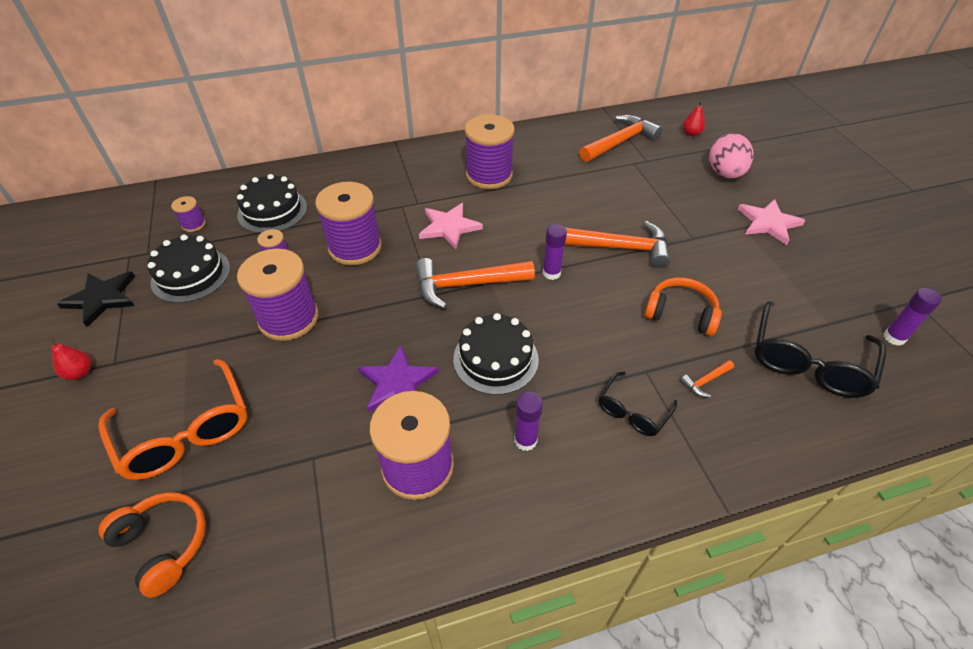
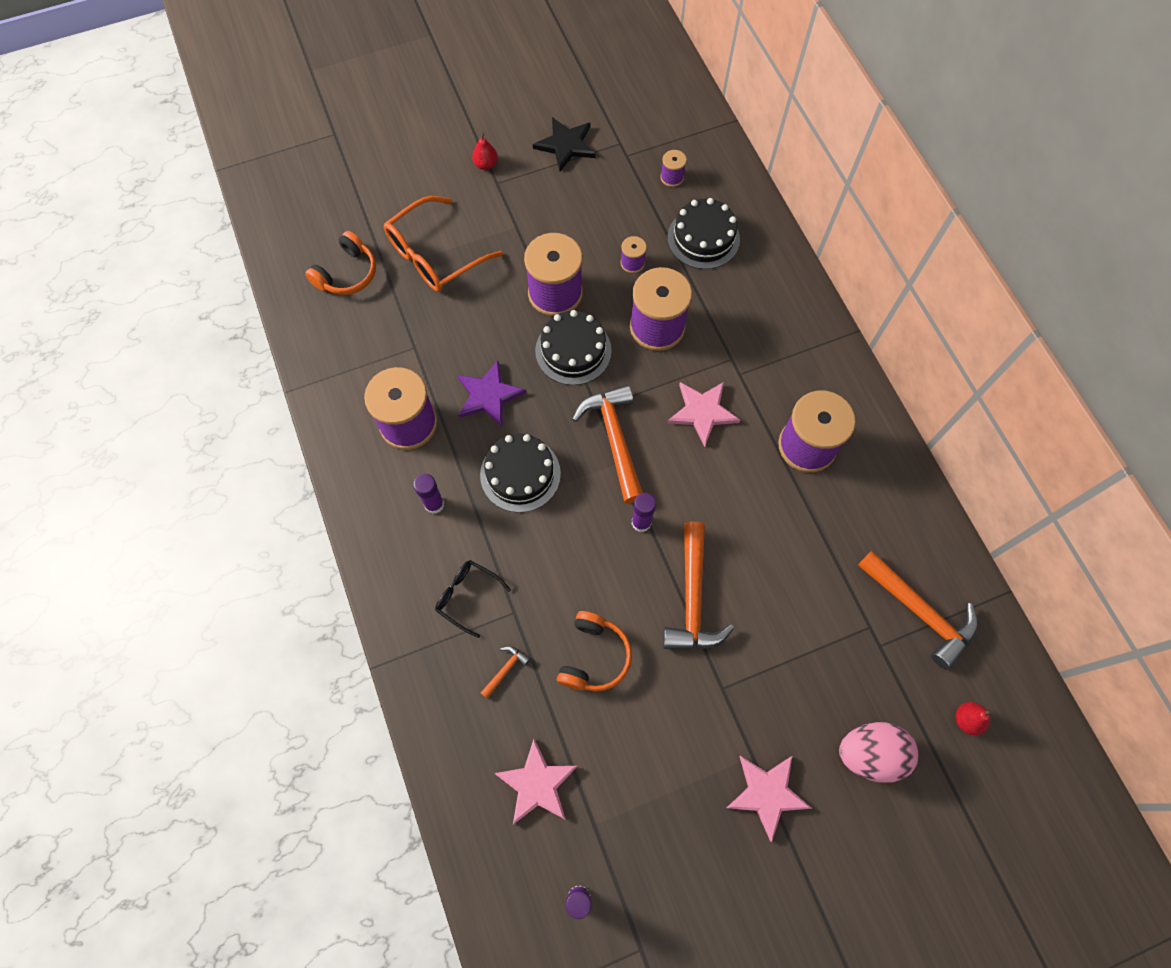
camera: 85 degrees right, 20 degrees up
black cake [148,235,230,303] -> black cake moved to [535,310,612,385]
orange hammer [680,360,734,397] -> orange hammer turned 75 degrees clockwise [481,646,530,699]
black glasses [755,301,886,398] -> pink star [494,739,578,825]

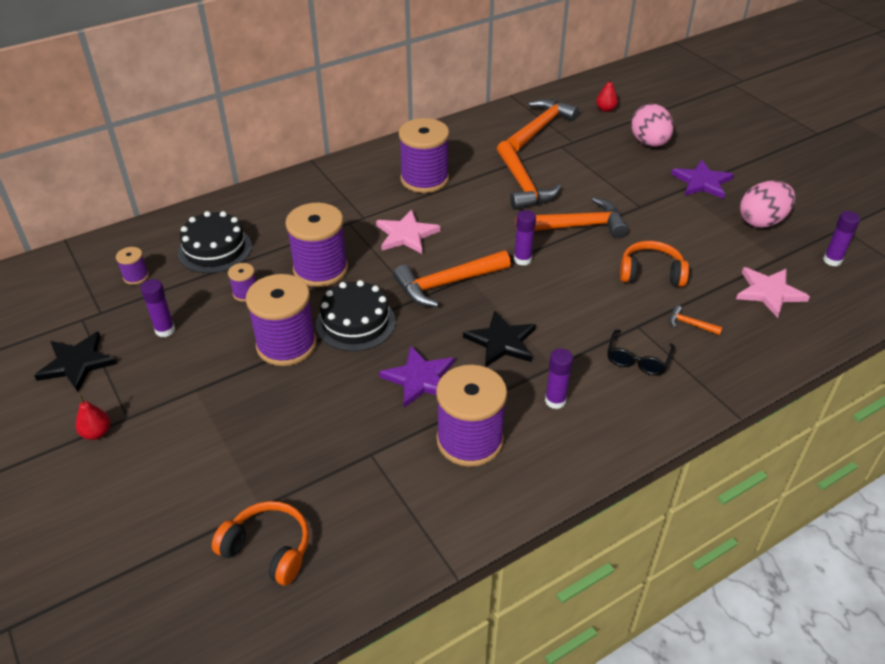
camera: 100 degrees left, 25 degrees down
orange glasses [384,196,503,292] -> none
black cake [480,434,561,513] -> black star [463,310,536,367]
pink star [727,756,812,842] -> purple star [671,160,734,199]
none -> purple glue stick [141,279,175,337]
none -> orange hammer [497,141,561,210]
none -> pink egg [740,180,795,228]

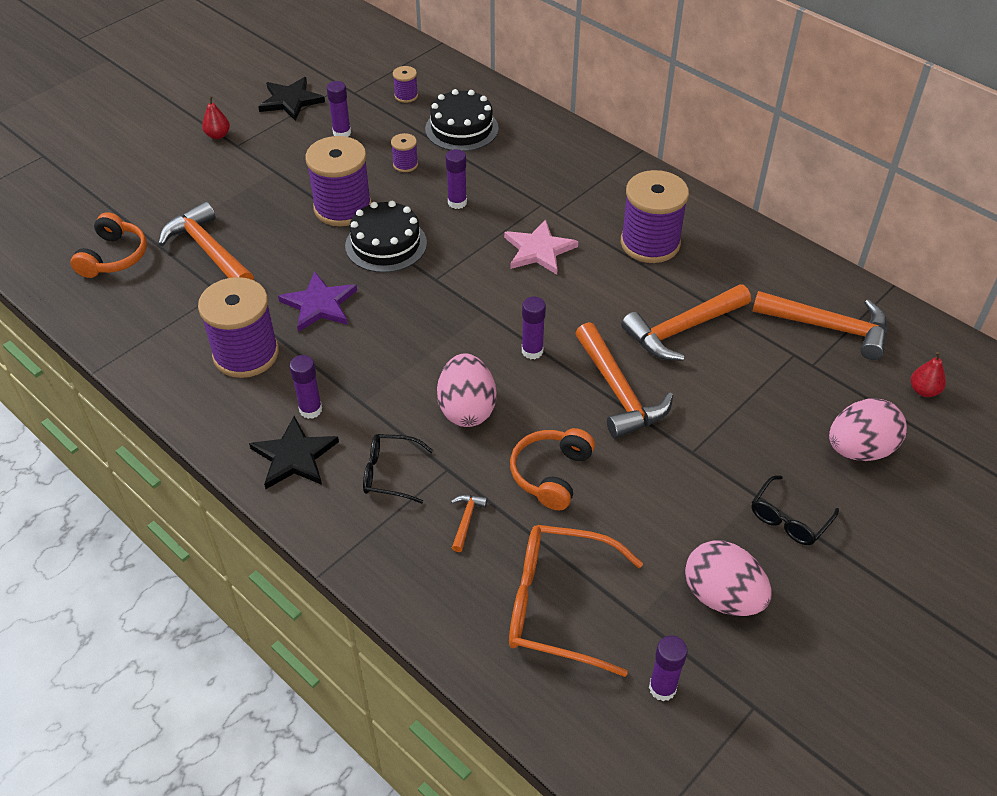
camera: 75 degrees right, 5 degrees up
purple spool [286,203,348,287] -> purple glue stick [446,149,467,209]
orange hammer [393,250,511,307] -> orange hammer moved to [158,202,254,280]
black star [463,310,536,367] -> black star moved to [249,416,339,489]
orange headphones [620,241,689,287] -> orange headphones turned 150 degrees counterclockwise [510,428,595,510]
purple star [671,160,734,199] -> black glasses [752,475,839,545]
pink star [736,267,810,318] -> orange glasses [509,525,643,677]
none -> pink egg [437,354,496,427]

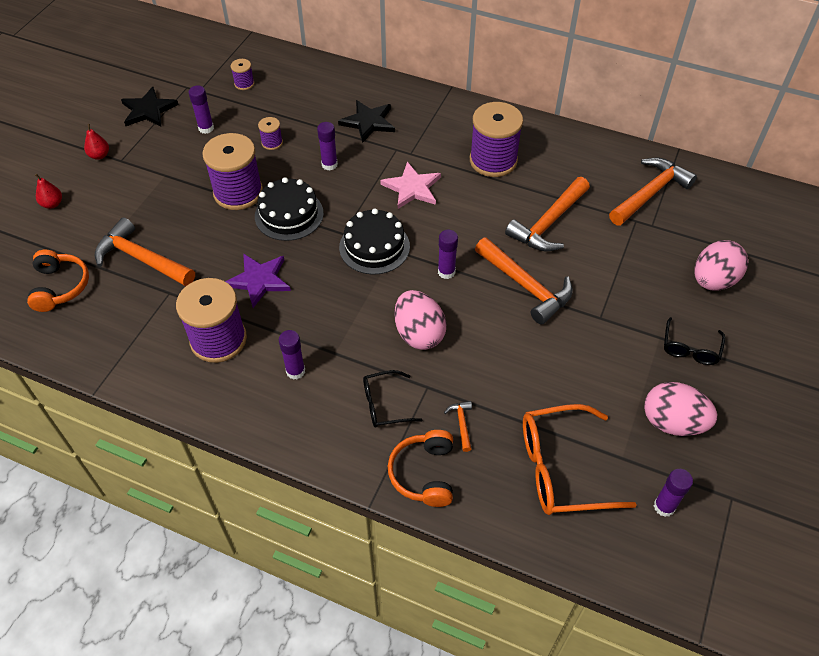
camera: 20 degrees left, 5 degrees up
black star [249,416,339,489] -> black star moved to [338,100,395,143]
black cake [425,89,499,151] -> black cake moved to [339,209,410,275]
orange headphones [510,428,595,510] -> orange headphones moved to [388,430,453,507]
orange hammer [752,291,888,360] -> orange hammer turned 45 degrees counterclockwise [609,158,697,226]
red pear [911,352,946,397] -> red pear moved to [35,174,62,209]

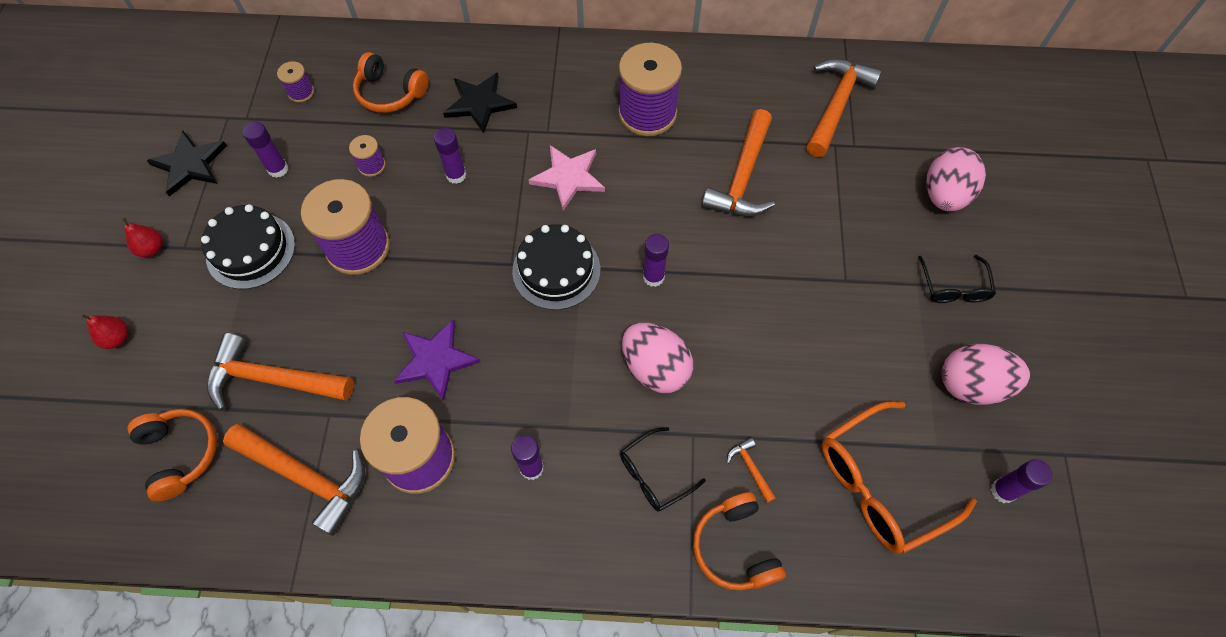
camera: 20 degrees left, 10 degrees up
black cake [255,177,324,241] -> black cake moved to [201,204,295,289]
orange hammer [475,237,573,324] -> orange hammer moved to [223,424,365,536]
none -> orange headphones [353,52,429,113]

